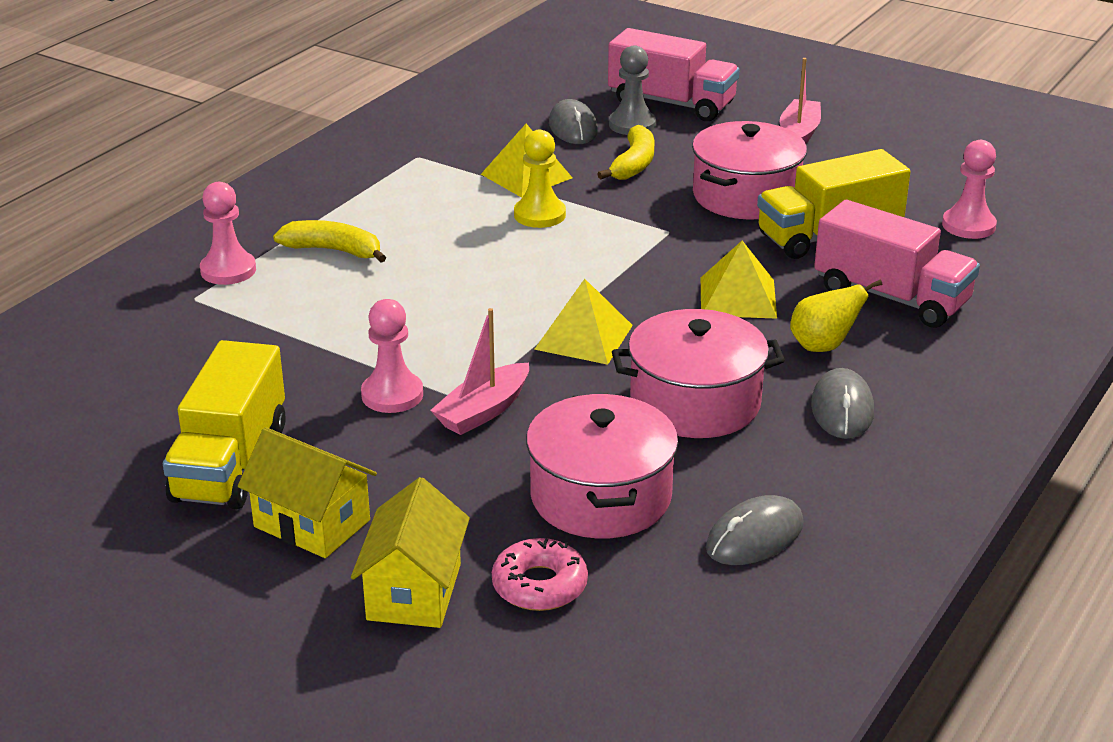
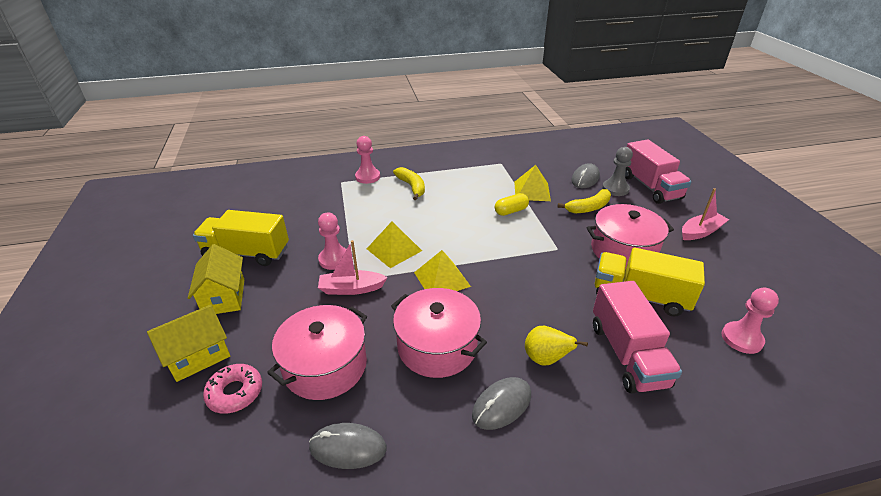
camera: 45 degrees right, 5 degrees up
yellow truck [163,340,286,509] -> yellow truck turned 45 degrees clockwise [193,210,289,266]
yellow pawn [514,130,566,228] -> yellow capsule [495,193,529,216]
yellow pyramid [701,241,777,319] -> yellow pyramid moved to [367,222,422,268]

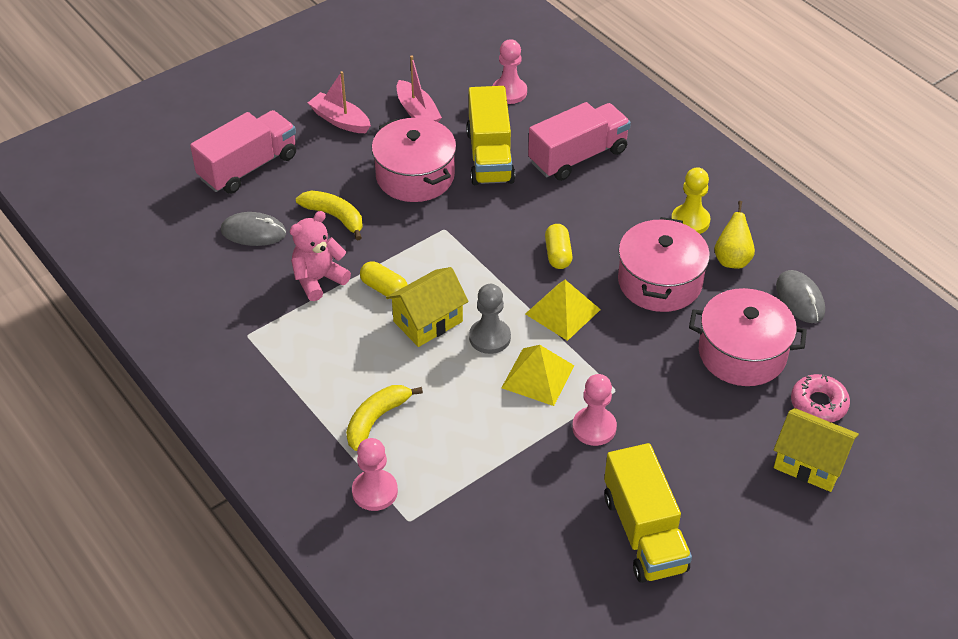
camera: 115 degrees left, 10 degrees up
yellow house [188,244,244,314] -> yellow house moved to [386,267,469,347]
pink boat [318,240,388,295] -> pink boat moved to [397,56,442,122]
grey mouse [472,377,531,430] -> yellow pawn [671,167,711,234]
yellow pyramid [514,165,551,201] -> pink teddy bear [290,211,351,301]
yellow pear [525,326,588,366] -> yellow pear moved to [714,201,755,269]
grey pawn [602,147,633,196] -> grey pawn moved to [469,284,511,354]
none -> yellow capsule [545,224,573,269]

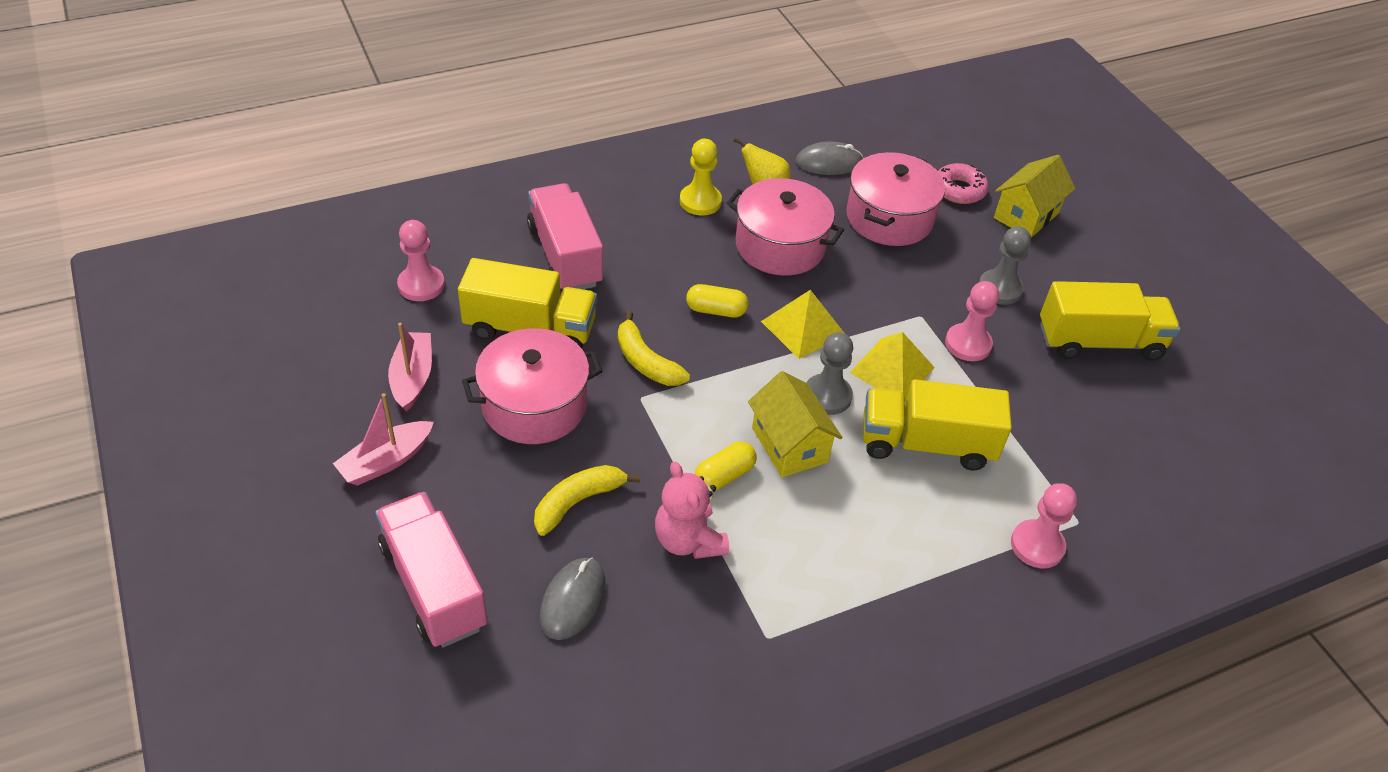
camera: 80 degrees left, 0 degrees up
yellow banana [346,385,423,451] -> yellow banana moved to [618,311,690,386]
pink boat [397,56,442,122] -> pink boat turned 75 degrees counterclockwise [388,323,432,412]
none -> yellow truck [863,379,1012,470]
none -> grey pawn [979,226,1031,305]

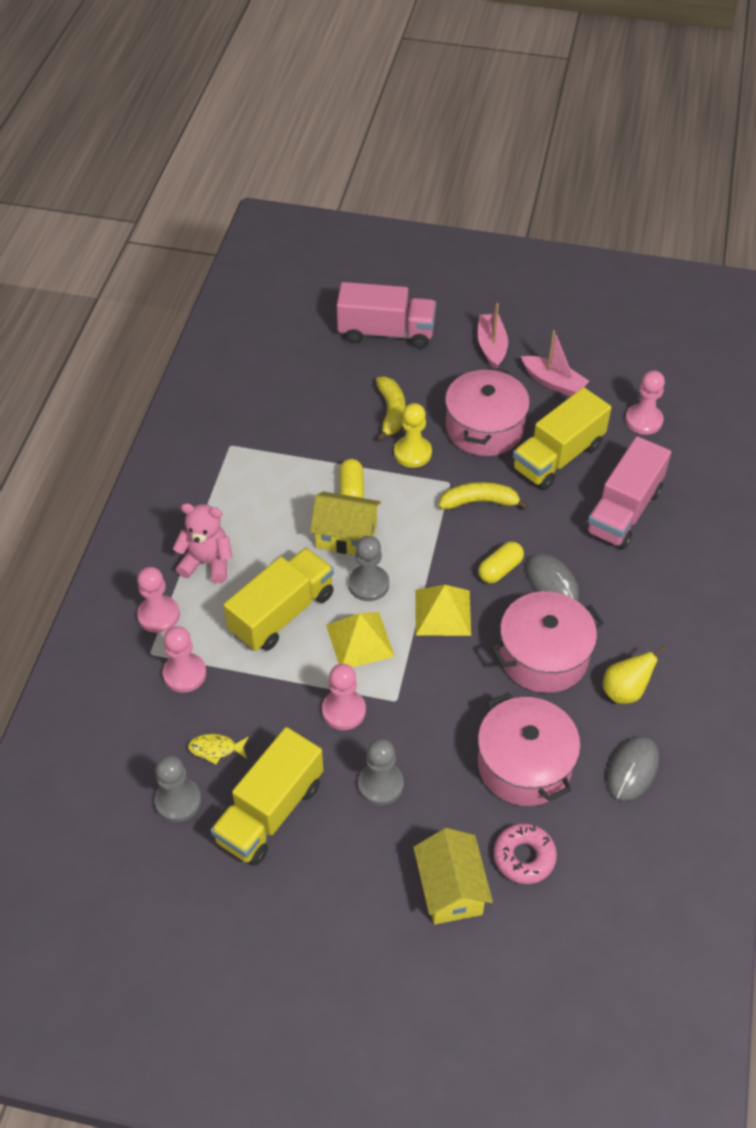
camera: 130 degrees right, 5 degrees up
pink truck [527,183,603,289] -> pink truck turned 105 degrees clockwise [584,436,671,549]
grey mouse [540,558,606,640] -> grey mouse moved to [526,553,579,601]
pink teddy bear [655,461,729,559] -> pink teddy bear moved to [172,503,232,583]
yellow pawn [680,139,722,215] -> yellow pawn moved to [394,403,432,468]
none -> grey pawn [154,755,201,822]
none -> pink pawn [163,626,206,693]
none -> yellow fish [188,734,249,765]

